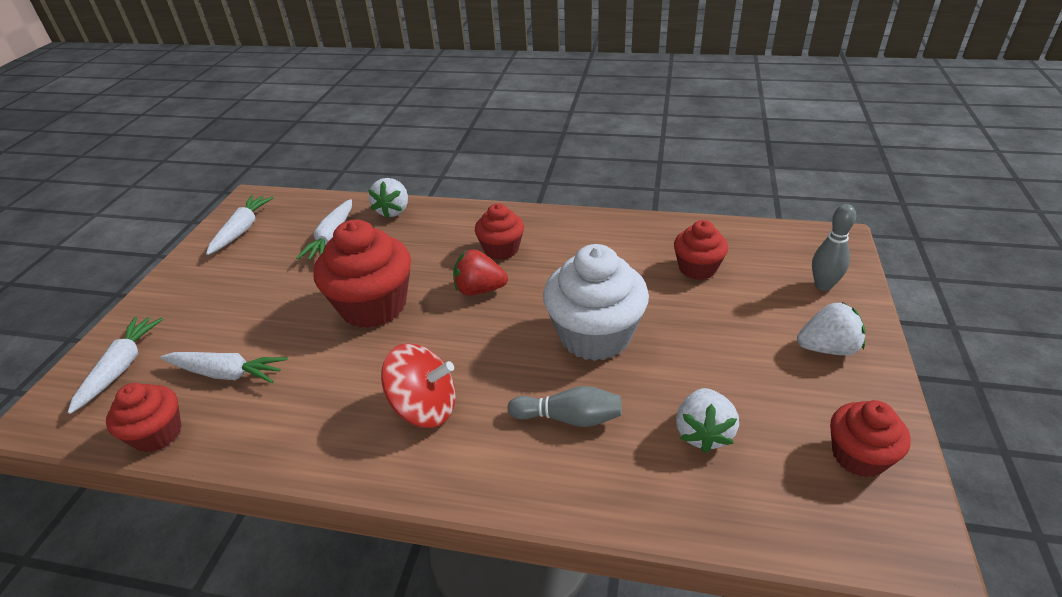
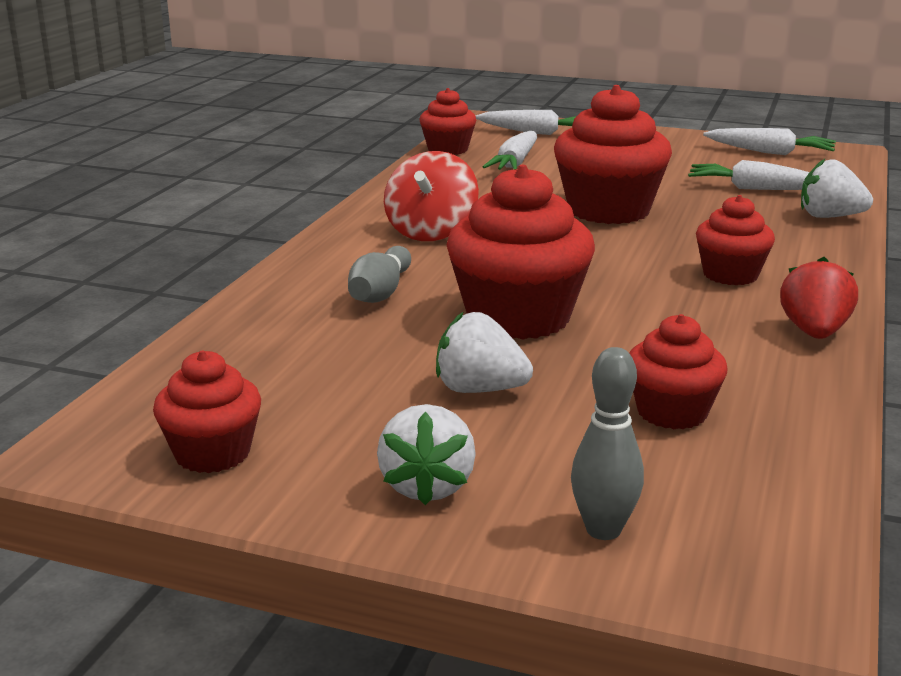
camera: 95 degrees right, 15 degrees down
red strawberry [453,249,508,296] -> red strawberry moved to [780,257,858,339]
white cupcake [543,244,649,361] -> red cupcake [446,165,595,340]
white strawberry [676,388,739,453] -> white strawberry moved to [436,312,533,393]

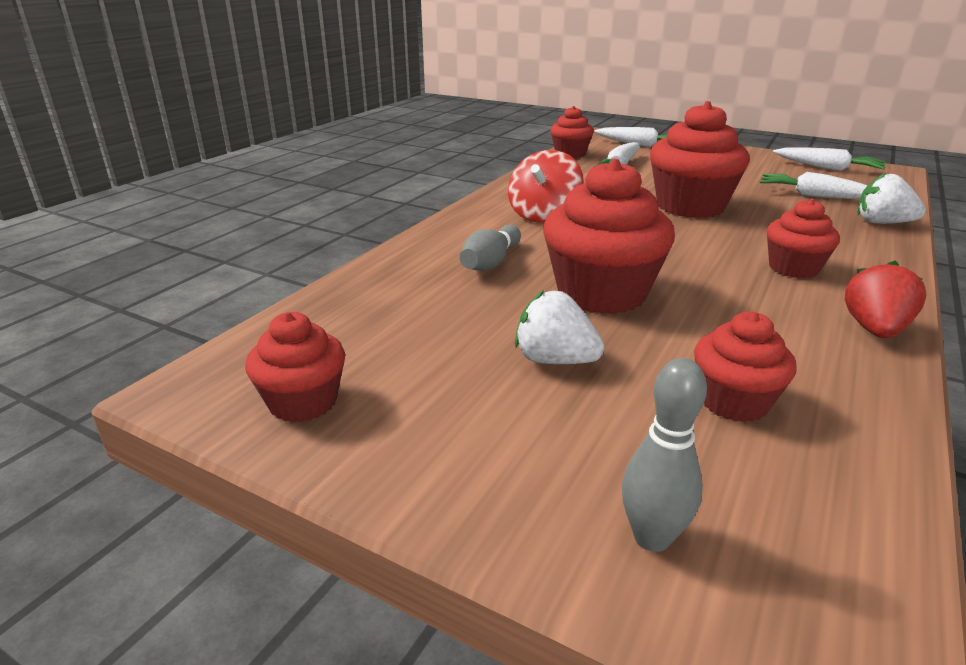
camera: 10 degrees right, 5 degrees up
white strawberry [377,404,476,505] -> none

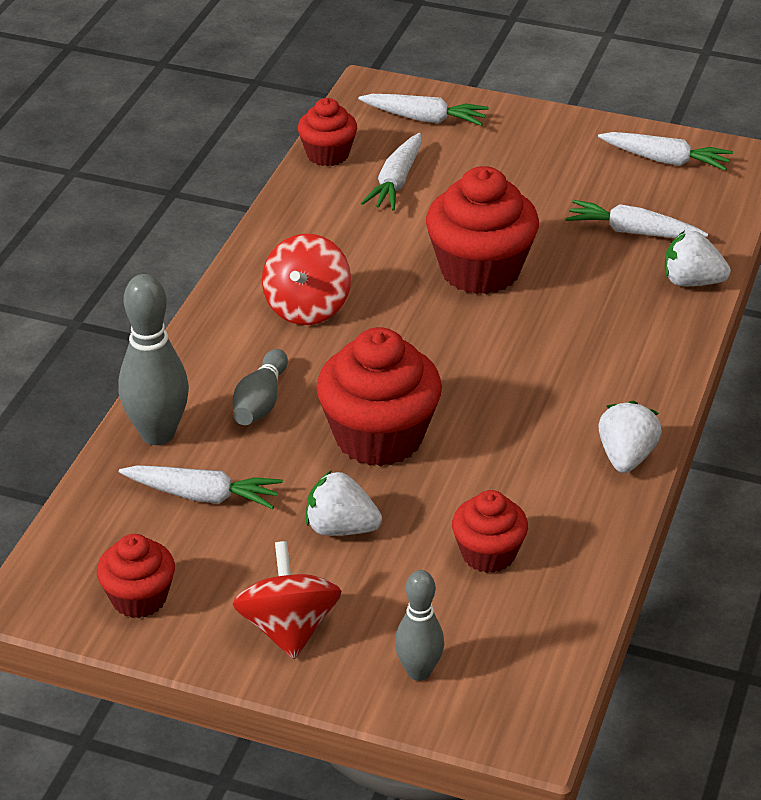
camera: 10 degrees left, 10 degrees up
red cupcake [766,199,840,278] -> none
red strawberry [845,260,926,338] -> white strawberry [598,400,662,473]
none -> grey bowling pin [118,274,189,445]
none -> white carrot [119,465,283,509]
none -> red spinning top [233,541,342,659]

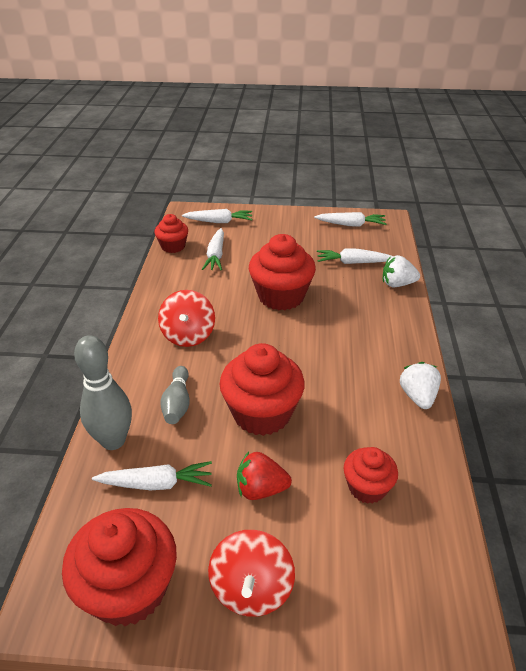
camera: 15 degrees left, 0 degrees up
red cupcake [97,534,175,618] -> red cupcake [62,508,177,627], size x1.74
red spinning top [233,541,342,659] -> red spinning top turned 150 degrees counterclockwise [208,530,295,617]
white strawberry [306,470,382,536] -> red strawberry [237,452,292,500]
grey bowling pin [395,570,444,681] -> none

